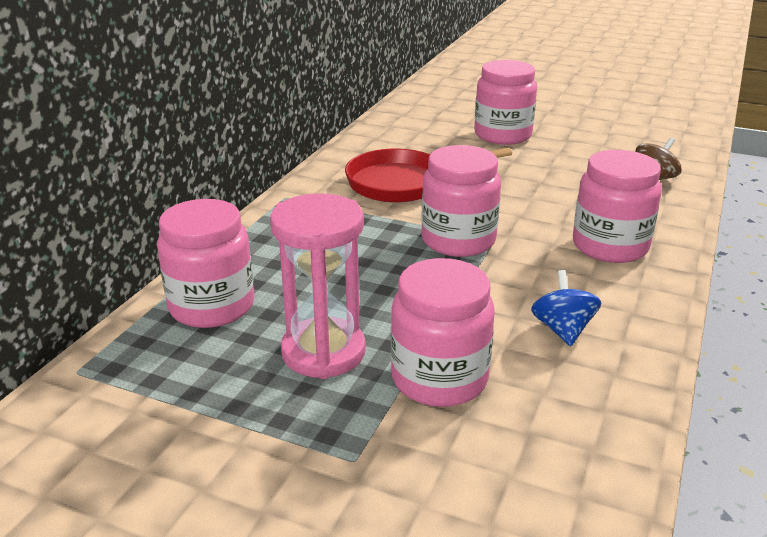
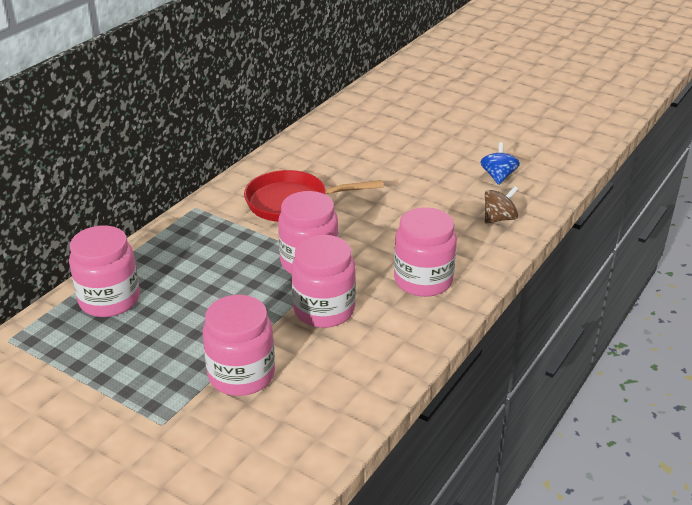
camera: 10 degrees right, 5 degrees up
pink hourglass [270,193,366,379] -> none
pink jar [474,60,537,145] -> pink jar moved to [292,235,356,328]
blue spinning top [531,270,601,346] -> blue spinning top moved to [480,142,520,185]

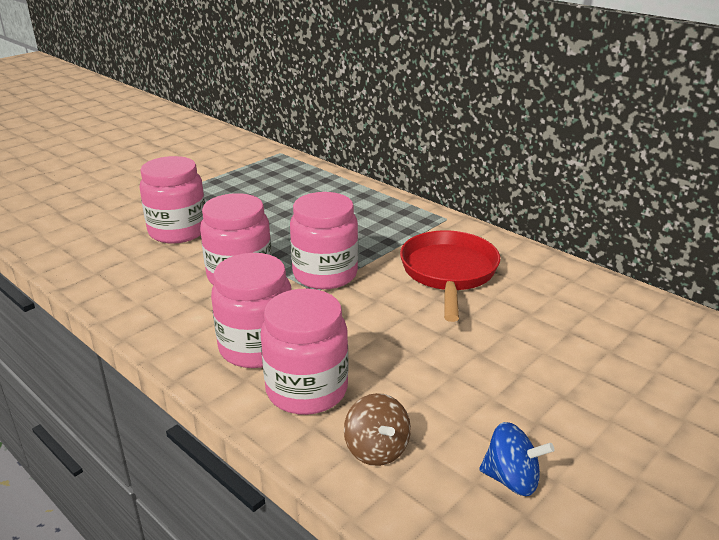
camera: 100 degrees right, 5 degrees down
pink jar [69,226,140,317] -> pink jar moved to [260,289,348,415]

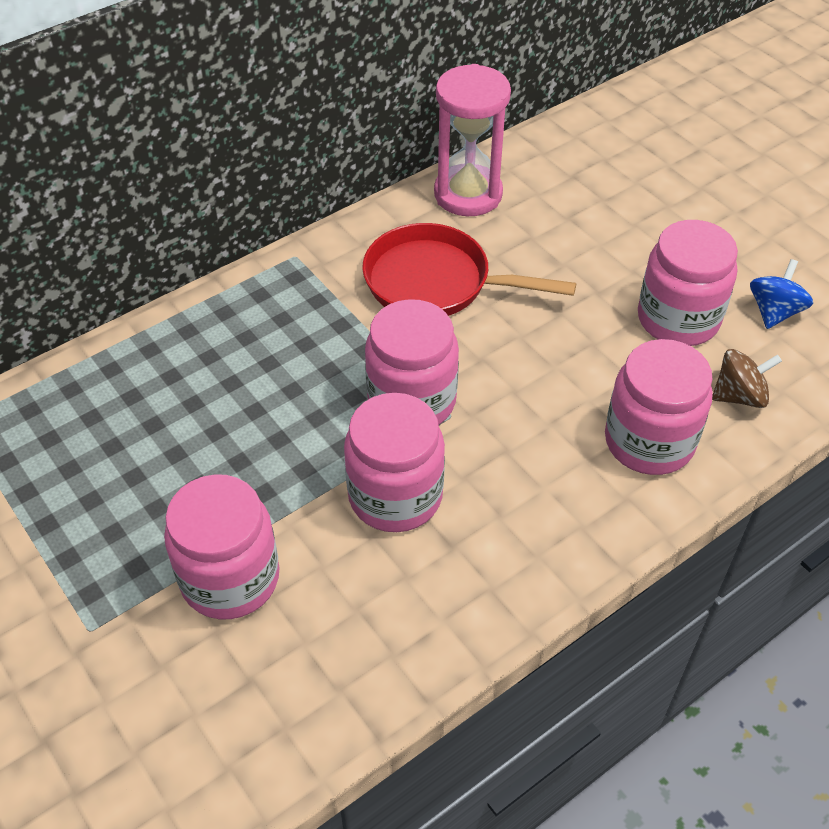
camera: 80 degrees left, 20 degrees up
pink jar [211,253,291,368] -> pink jar moved to [638,220,738,346]
none -> pink hourglass [434,64,511,216]

